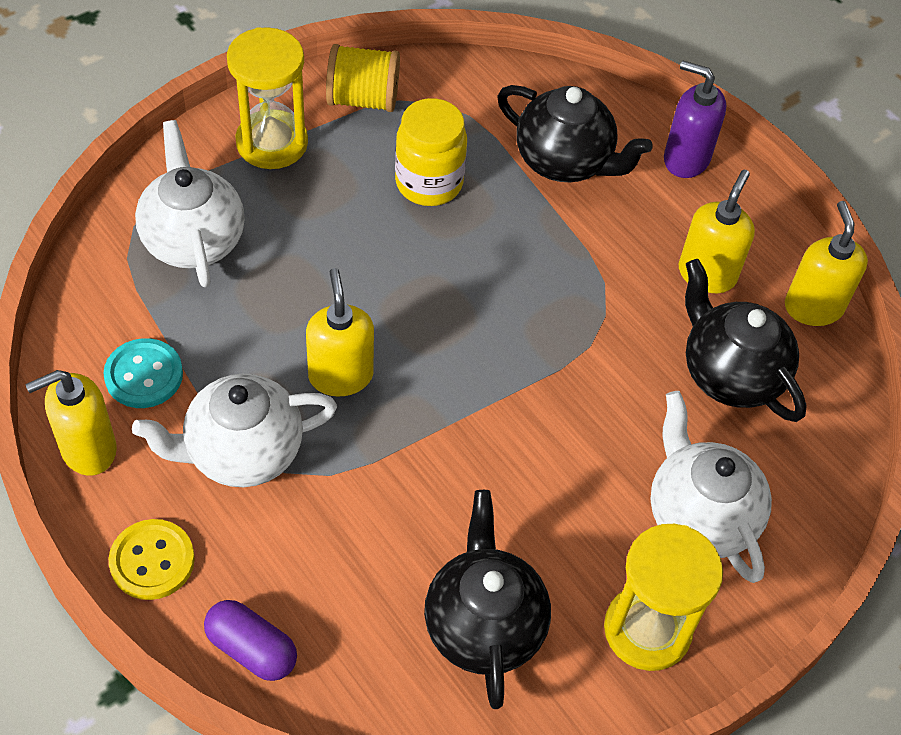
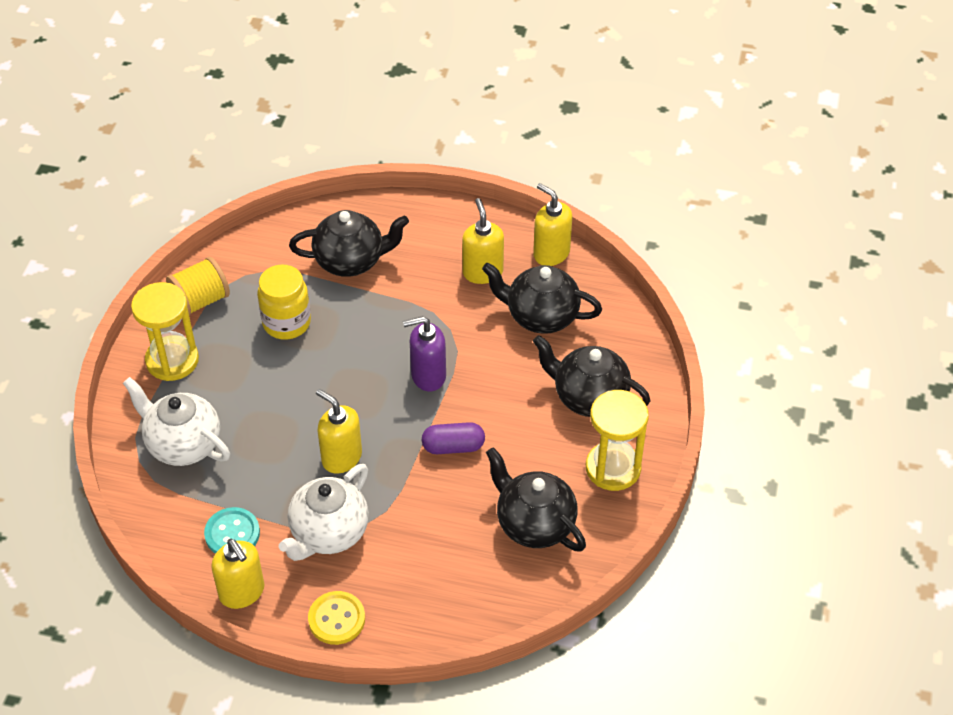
camera: 35 degrees left, 5 degrees down
yellow soap dispenser [25,370,117,476] -> yellow soap dispenser turned 60 degrees counterclockwise [211,539,264,609]
purple capsule [204,600,297,681] -> purple capsule moved to [422,422,485,454]
white teapot [650,391,772,583] -> black teapot [533,335,651,417]
purple soap dispenser [664,61,726,178] -> purple soap dispenser moved to [403,316,446,391]

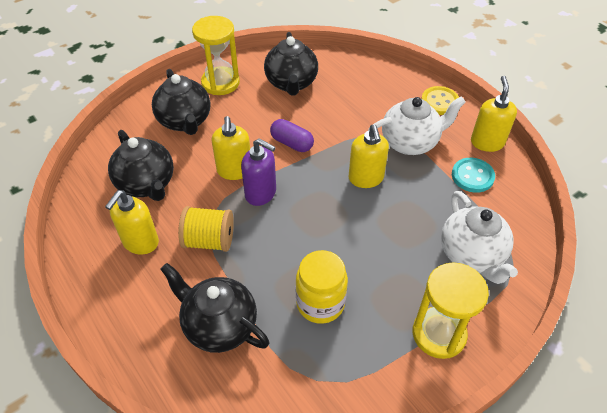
camera: 140 degrees left, 0 degrees up
yellow spool [166,257,230,315] -> yellow spool moved to [178,206,234,252]
yellow soap dispenser [533,183,572,266] -> yellow soap dispenser moved to [211,116,250,180]

